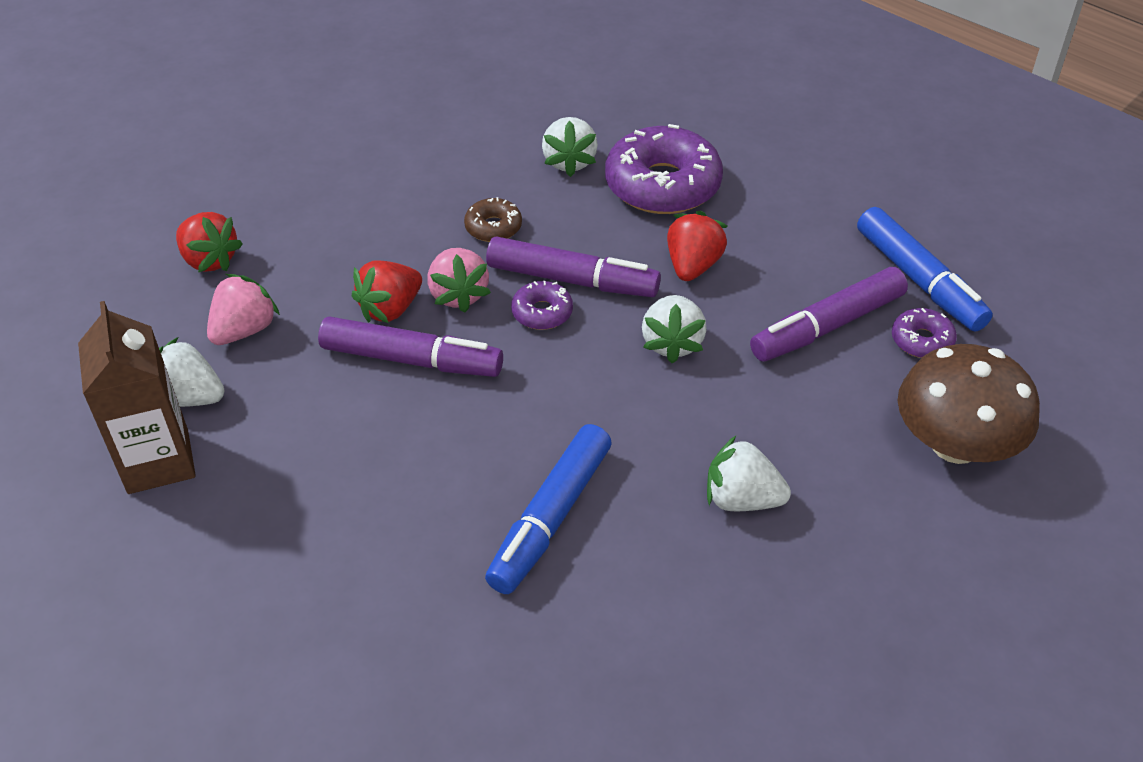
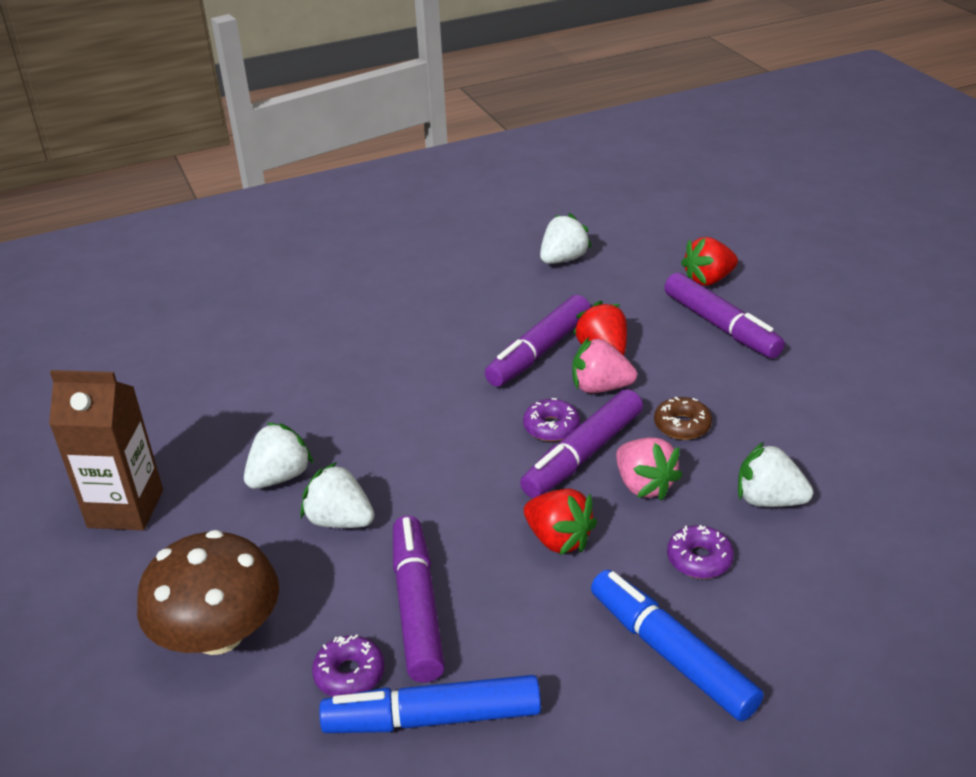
camera: 115 degrees right, 10 degrees down
brown carton [78,301,196,494] -> brown carton moved to [49,370,163,530]
pink strawberry [207,274,280,345] -> pink strawberry moved to [616,437,683,501]
blue marker [485,424,612,594] -> blue marker moved to [591,570,764,721]
purple donut [605,124,723,214] -> purple donut [667,525,734,579], size x0.48
white strawberry [642,295,707,363] -> white strawberry moved to [300,462,374,528]
none -> purple marker [664,272,785,359]

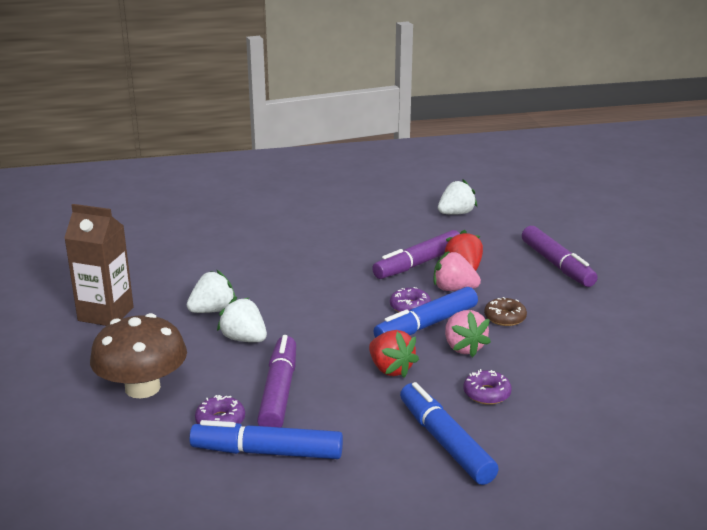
camera: 10 degrees right, 10 degrees down
purple marker [520,389,643,498] -> blue marker [374,287,478,338]
red strawberry [681,237,738,286] -> none
white strawberry [738,442,813,507] -> none

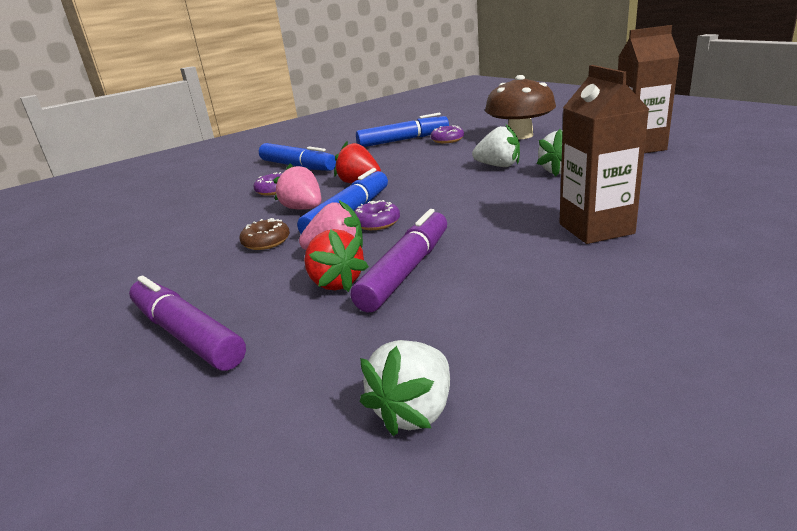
camera: 160 degrees right, 0 degrees up
purple marker [257,335,296,427] -> none
none -> brown carton [559,65,649,244]

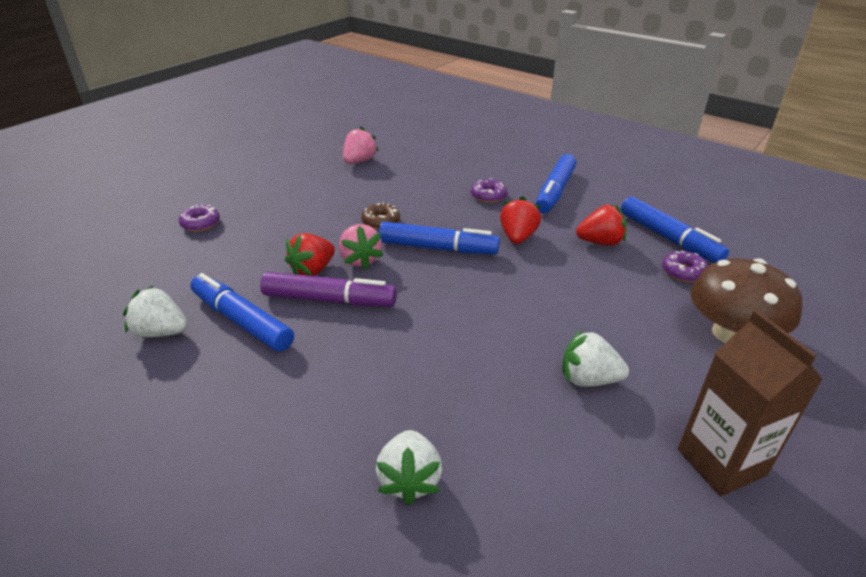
camera: 70 degrees right, 10 degrees up
purple marker [129,276,246,370] -> none
pink strawberry [273,163,321,210] -> pink strawberry moved to [343,127,379,164]
purple donut [354,200,400,230] -> purple donut moved to [179,204,220,232]
white strawberry [472,124,520,167] -> white strawberry moved to [376,430,442,505]
brown carton [559,65,649,244] -> none
none -> blue marker [191,273,294,352]
none -> red strawberry [576,204,627,246]

